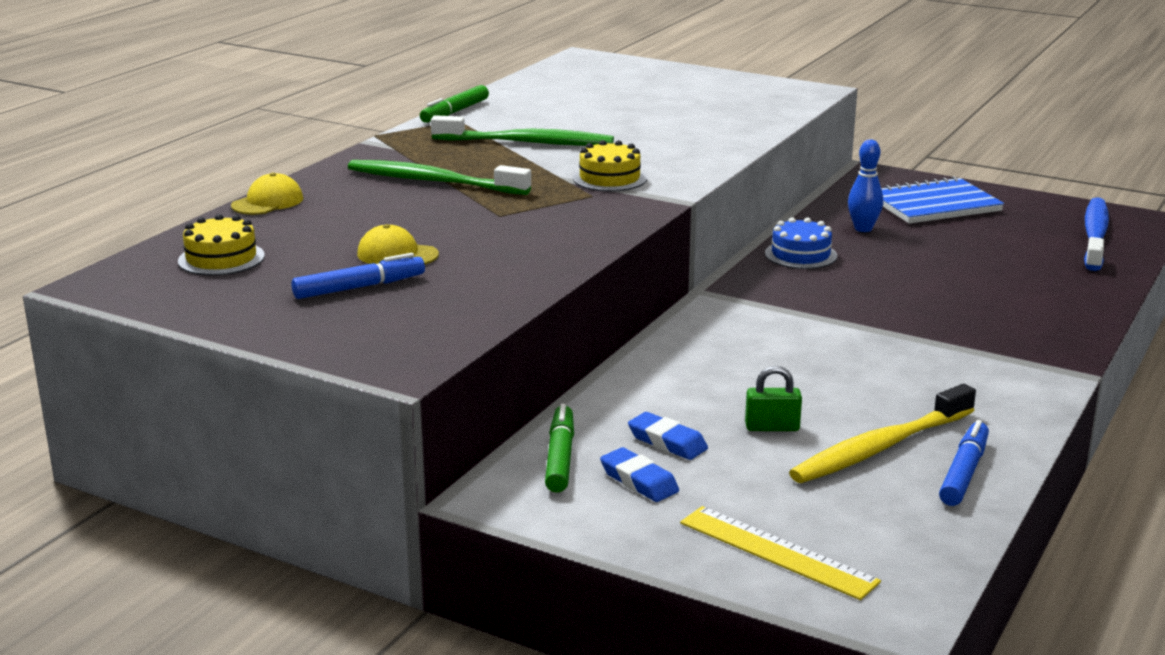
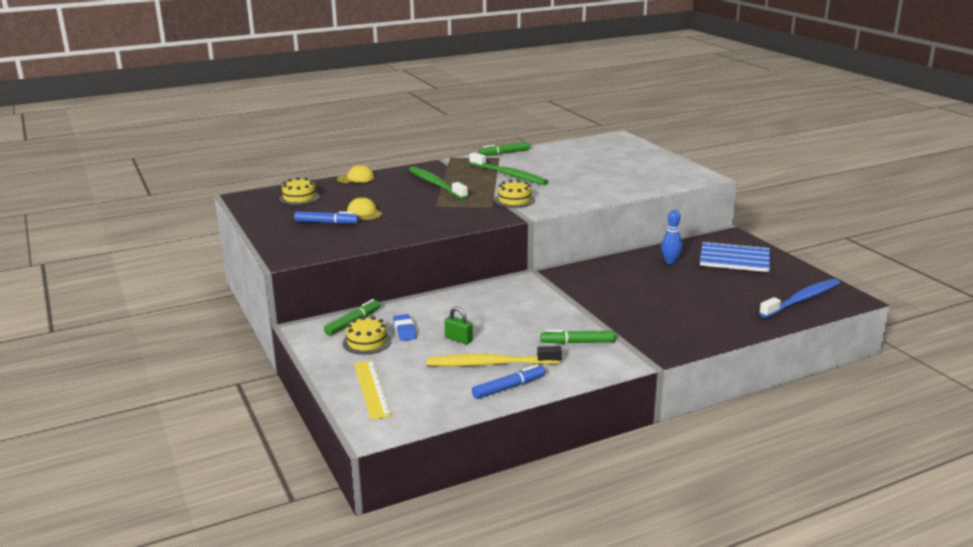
camera: 35 degrees right, 0 degrees up
blue eraser [600,447,679,502] -> yellow cake [343,316,391,355]
blue cake [765,217,837,269] -> none
none -> green marker [540,330,616,344]

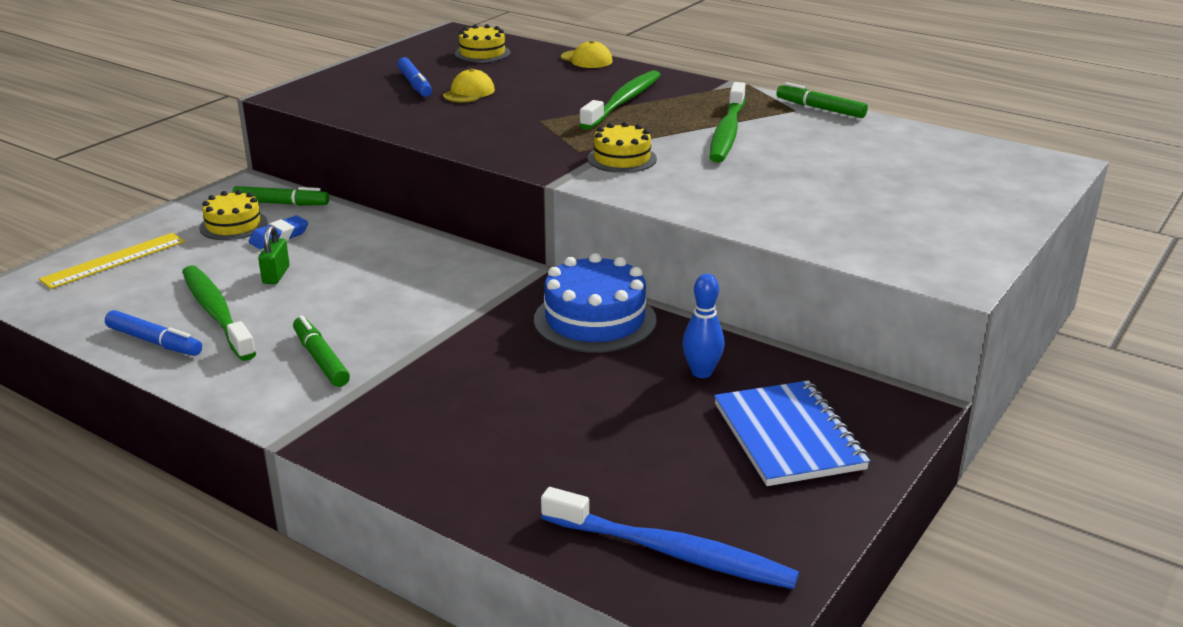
camera: 60 degrees right, 5 degrees up
yellow toothbrush [427,346,562,367] -> green toothbrush [182,265,256,361]
none -> blue cake [534,253,657,353]

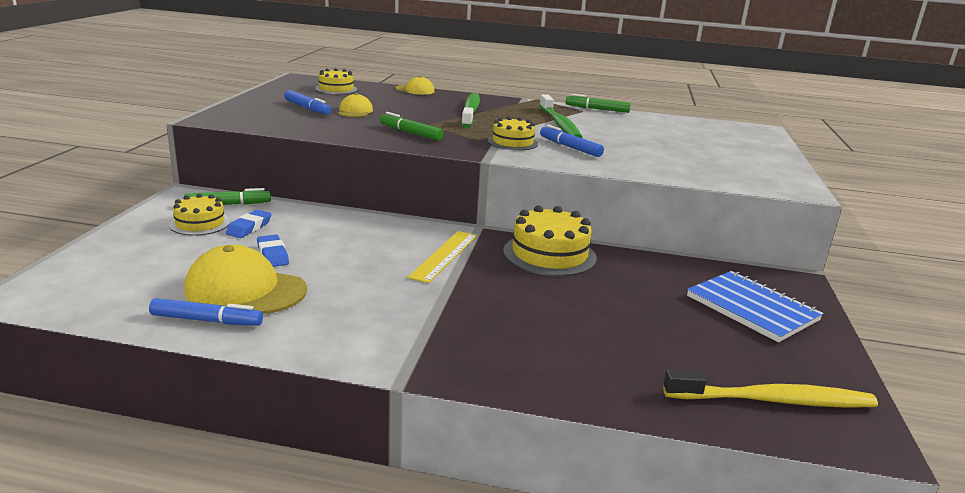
camera: 25 degrees left, 5 degrees down
yellow ruler [39,233,185,289] -> yellow ruler moved to [407,231,477,283]
green toothbrush [182,265,256,361] -> yellow cap [185,245,307,314]
green padlock [258,225,290,284] -> blue eraser [257,235,289,267]
green marker [293,315,350,387] -> green marker moved to [380,112,444,141]
blue cake [534,253,657,353] -> yellow cake [503,205,597,276]
blue toothbrush [541,487,799,589] -> yellow toothbrush [663,369,878,408]
blue bowling pin [682,274,725,378] -> none
none -> blue marker [540,125,604,157]

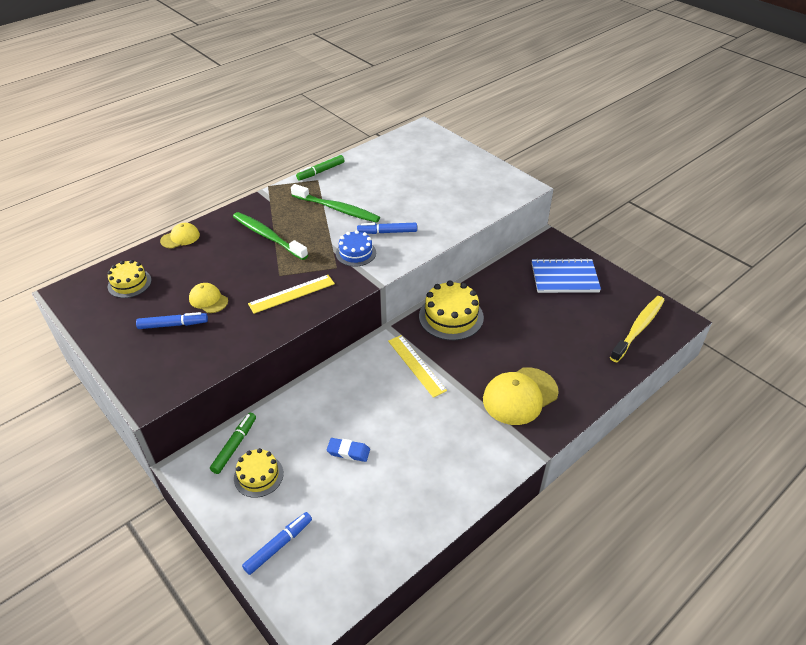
camera: 50 degrees left, 20 degrees up
blue marker [149,298,263,326] -> blue marker moved to [242,512,312,575]
yellow cap [185,245,307,314] -> yellow cap moved to [483,367,559,425]
blue eraser [226,210,271,238] -> none
green marker [380,112,444,141] -> yellow ruler [248,275,335,314]
yellow cake [488,117,538,151] -> blue cake [336,230,376,267]

